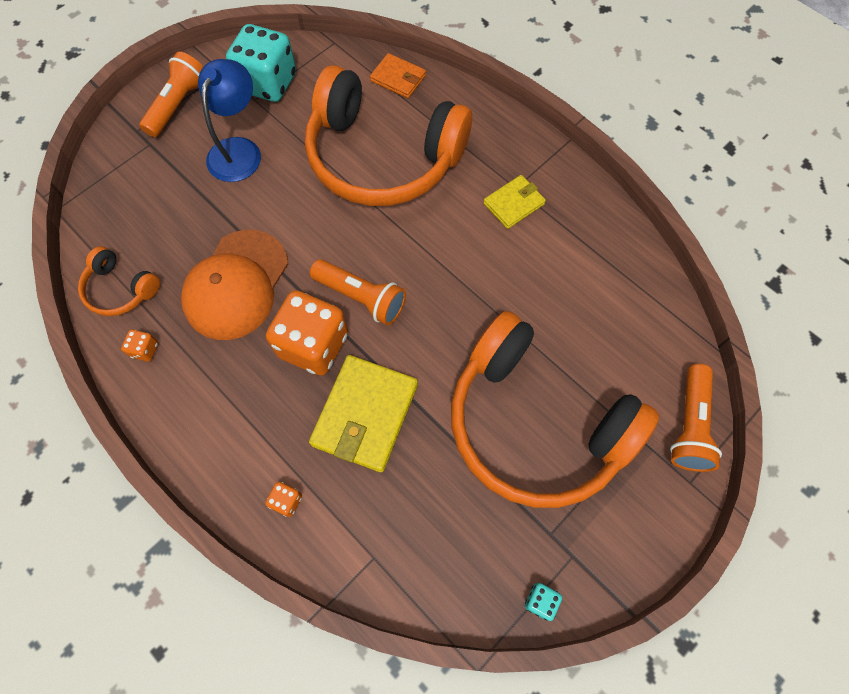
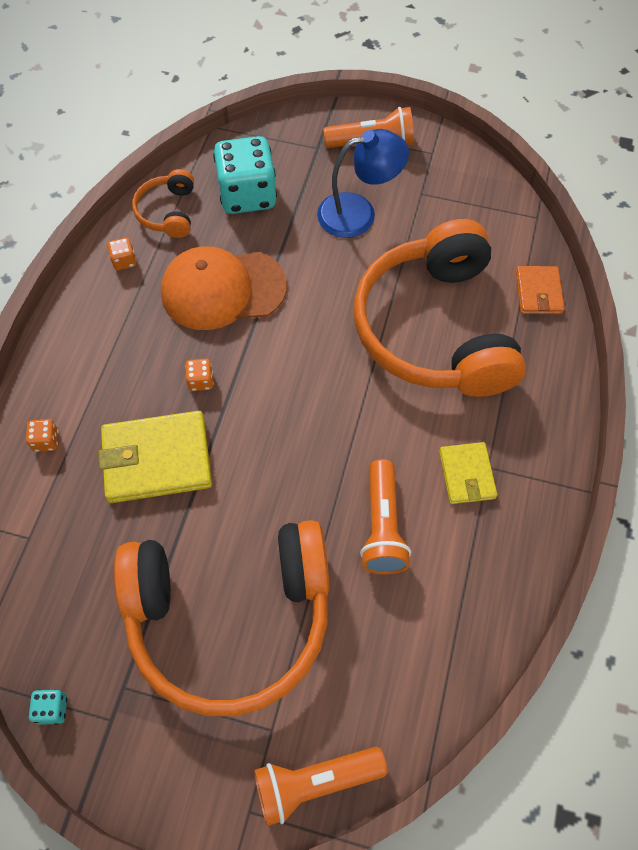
camera: 60 degrees right, 5 degrees down
turquoise dice [226,24,296,102] -> turquoise dice moved to [213,136,277,214]
orange dice [266,290,348,376] -> orange dice [185,359,214,391], size x0.41
orange flashlight [310,259,406,326] -> orange flashlight moved to [360,459,411,574]
orange headphones [451,311,659,508] -> orange headphones turned 105 degrees counterclockwise [114,520,330,716]
yellow wallet [483,175,546,229] -> yellow wallet turned 60 degrees clockwise [439,442,497,504]

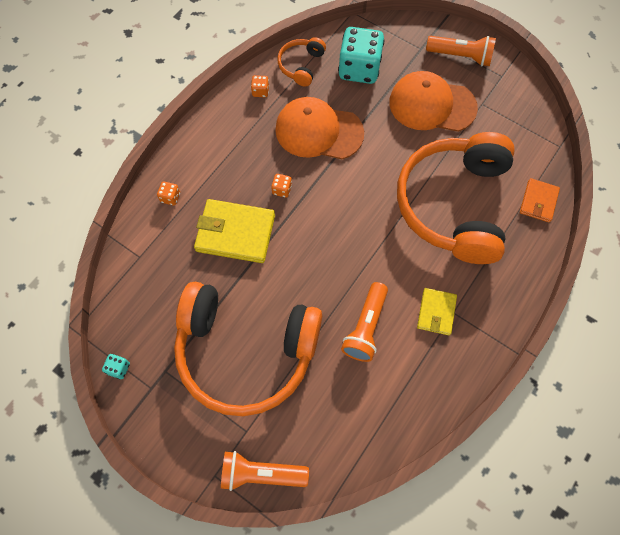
camera: 20 degrees right, 5 degrees up
blue lamp [317,129,409,238] -> orange cap [389,71,478,132]

